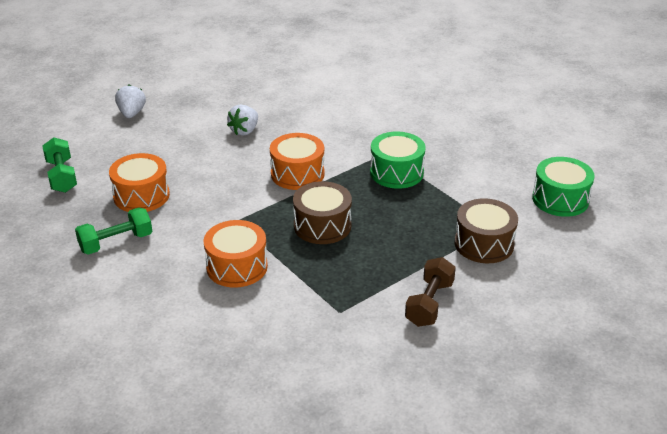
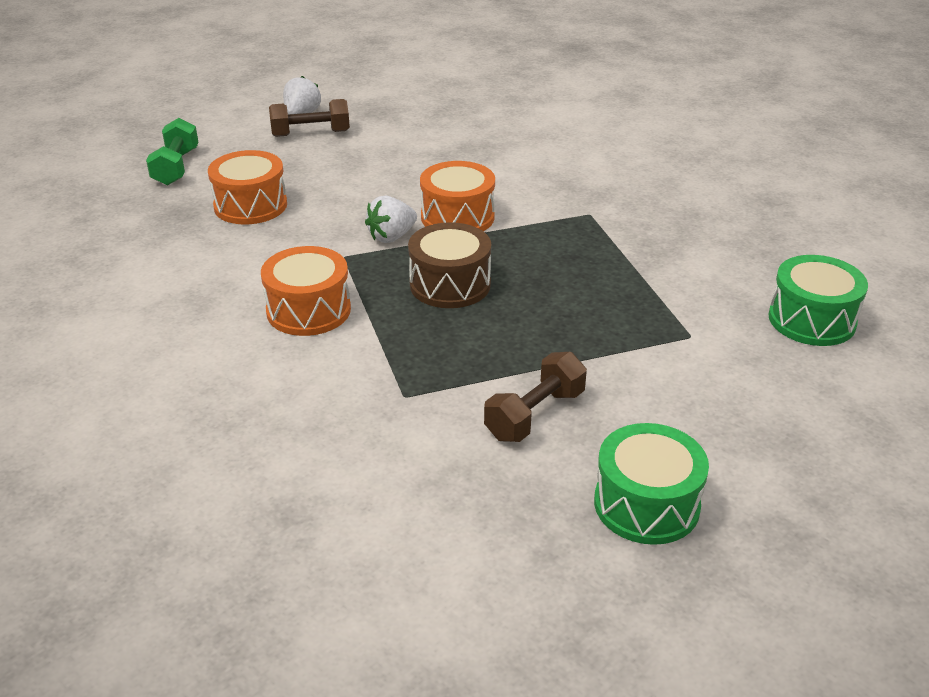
camera: 20 degrees right, 0 degrees up
green dumbbell [75,207,152,255] -> none
white strawberry [227,105,258,136] -> white strawberry moved to [365,196,417,243]
green drum [370,132,426,189] -> green drum moved to [594,423,709,545]
brown drum [455,198,518,263] -> none
none -> brown dumbbell [269,99,350,137]

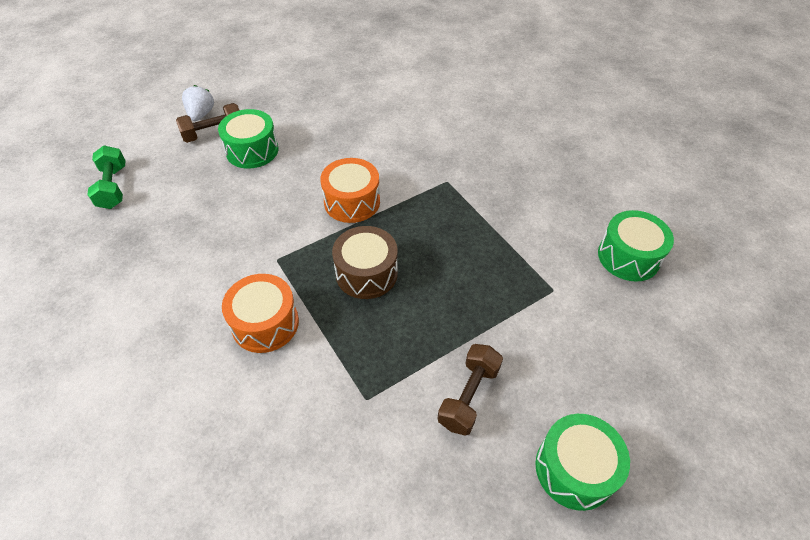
camera: 15 degrees left, 15 degrees up
orange drum [208,150,287,224] -> none
white strawberry [365,196,417,243] -> none
none -> green drum [218,109,278,169]

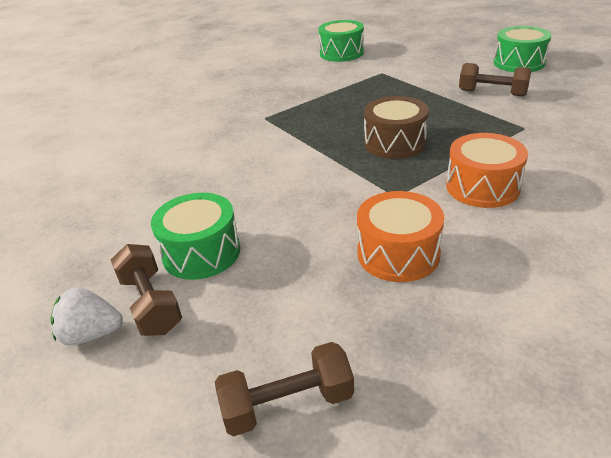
camera: 90 degrees left, 15 degrees down
green dumbbell [87,145,126,209] -> brown dumbbell [215,342,354,436]
orange drum [320,158,380,223] -> orange drum moved to [357,191,444,282]

